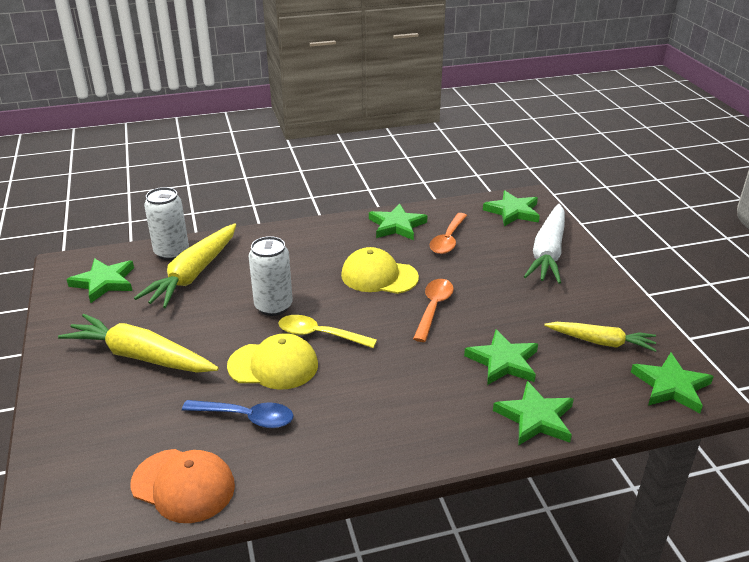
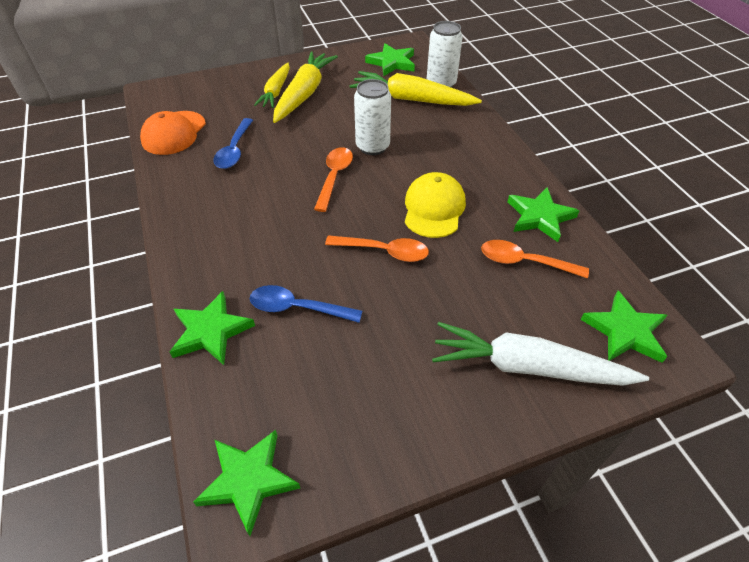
camera: 85 degrees right, 15 degrees up
yellow cap [227,333,318,390] -> none
yellow spoon [278,315,377,348] -> orange spoon [314,147,353,212]
green star [464,329,538,385] -> blue spoon [250,285,362,323]
yellow carrot [544,322,656,352] -> yellow carrot moved to [254,63,290,108]

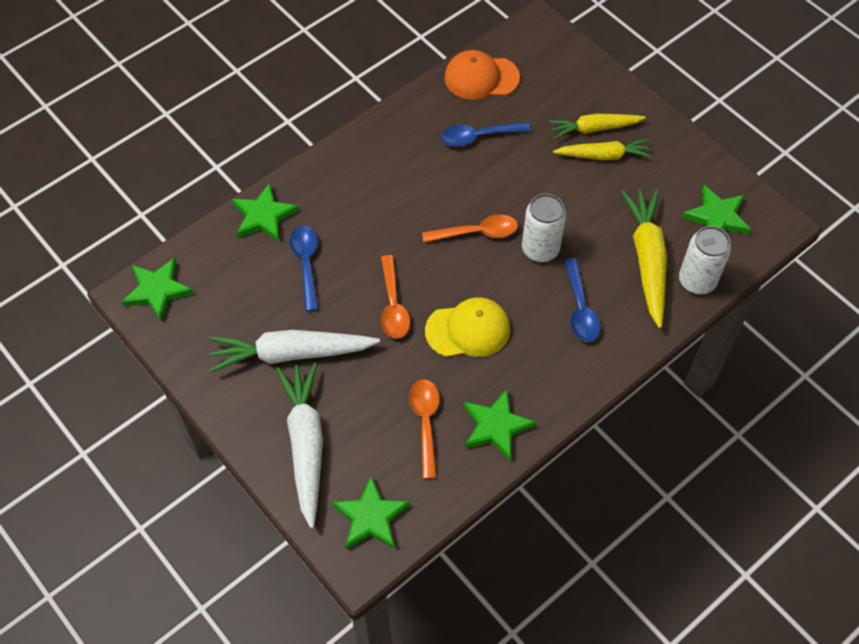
camera: 70 degrees right, 10 degrees up
yellow carrot [273,51,338,123] -> yellow carrot [553,139,652,160], size x0.64
none -> white carrot [209,330,380,372]
none -> blue spoon [564,258,601,342]

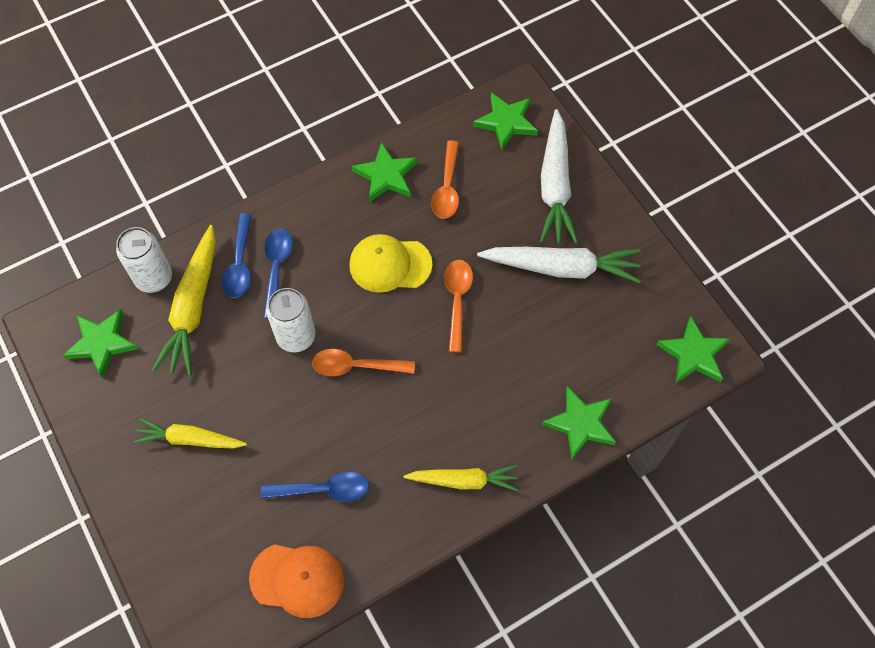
camera: 170 degrees left, 5 degrees up
blue spoon [290,225,318,311] -> blue spoon moved to [222,213,252,298]
yellow carrot [549,114,646,139] -> yellow carrot moved to [403,465,518,491]

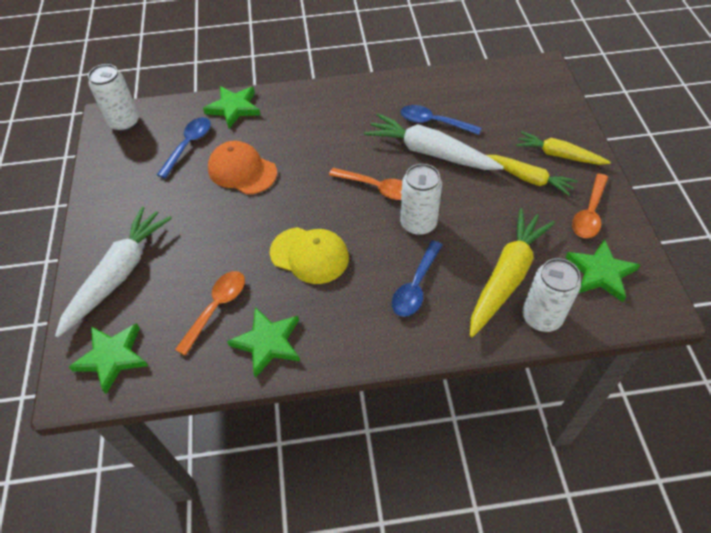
camera: 155 degrees left, 10 degrees down
blue spoon [222,213,252,298] -> blue spoon moved to [157,117,211,179]
orange cap [249,544,344,618] -> orange cap moved to [208,141,277,195]
yellow carrot [403,465,518,491] -> yellow carrot moved to [516,131,611,165]
orange spoon [444,260,473,352] -> orange spoon moved to [572,173,608,238]
white carrot [477,247,641,283] -> white carrot moved to [364,113,504,170]
green star [656,316,730,383] -> white can [88,64,139,132]

